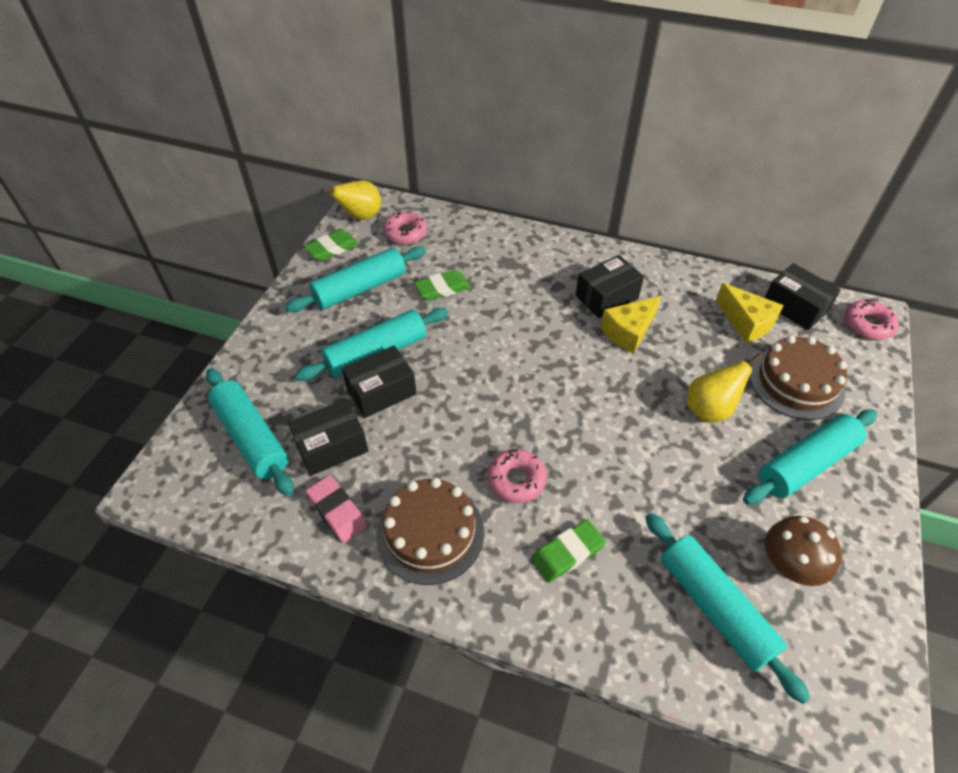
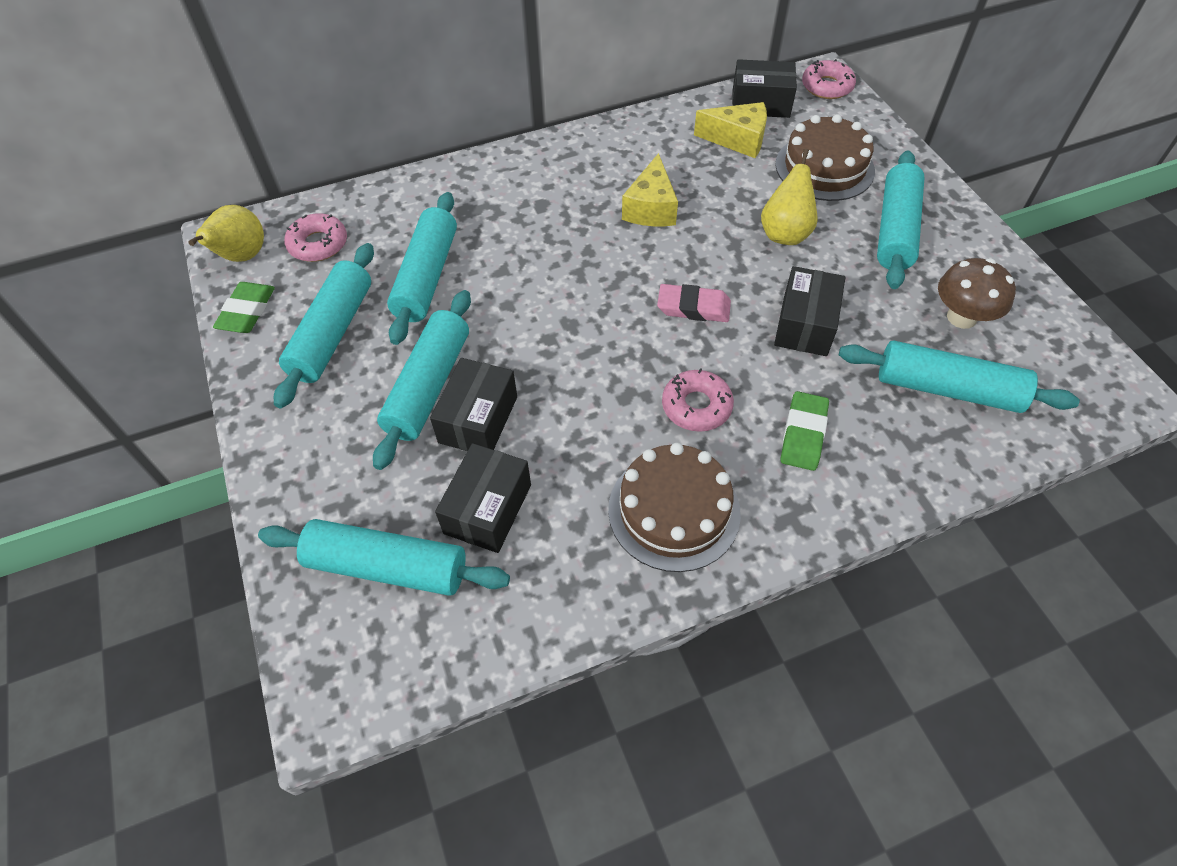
camera: 40 degrees left, 5 degrees up
pink eraser [306,475,368,543] -> pink eraser moved to [657,284,731,322]
green eraser [414,270,471,301] -> turquoise rolling pin [387,192,457,345]
black box [575,255,644,318] -> black box moved to [774,266,846,356]

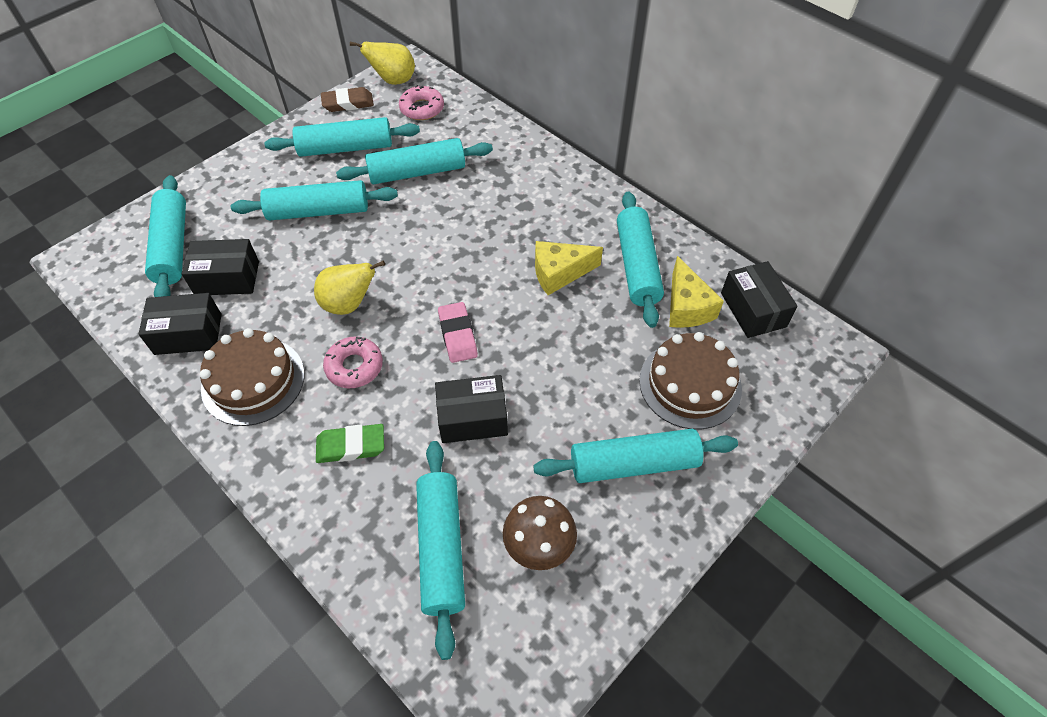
camera: 65 degrees right, 0 degrees up
green eraser [213,282,275,333] -> brown eraser [321,87,374,112]
black box [430,358,517,451] -> black box moved to [139,293,221,355]
yellow pear [761,149,818,245] -> yellow pear moved to [314,261,385,315]
pink donut [802,59,856,99] -> none
none -> turquoise rolling pin [617,191,664,328]

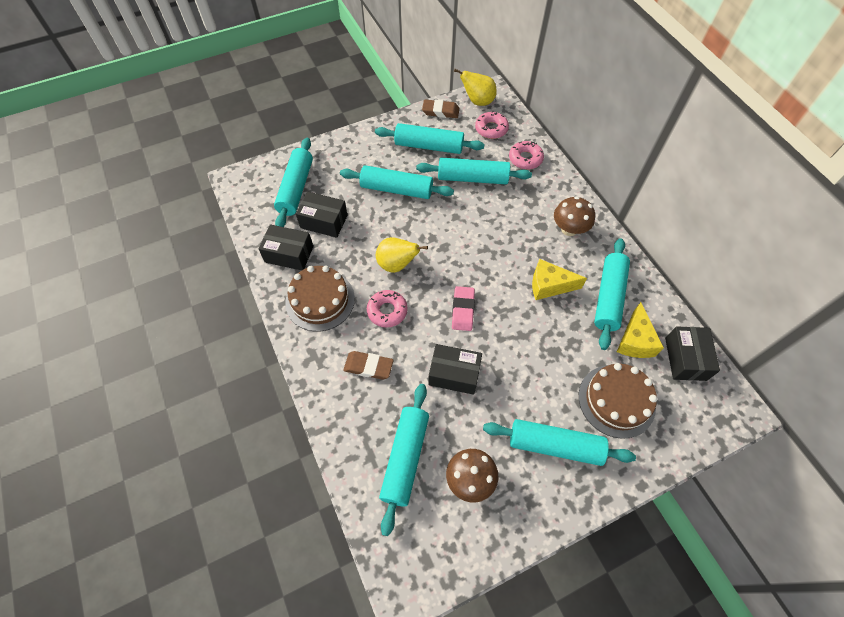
camera: 20 degrees right, 5 degrees up
green eraser [316,424,384,463] -> brown eraser [343,351,394,380]
none -> pink donut [509,141,544,170]
none -> brown mushroom [554,196,595,236]

